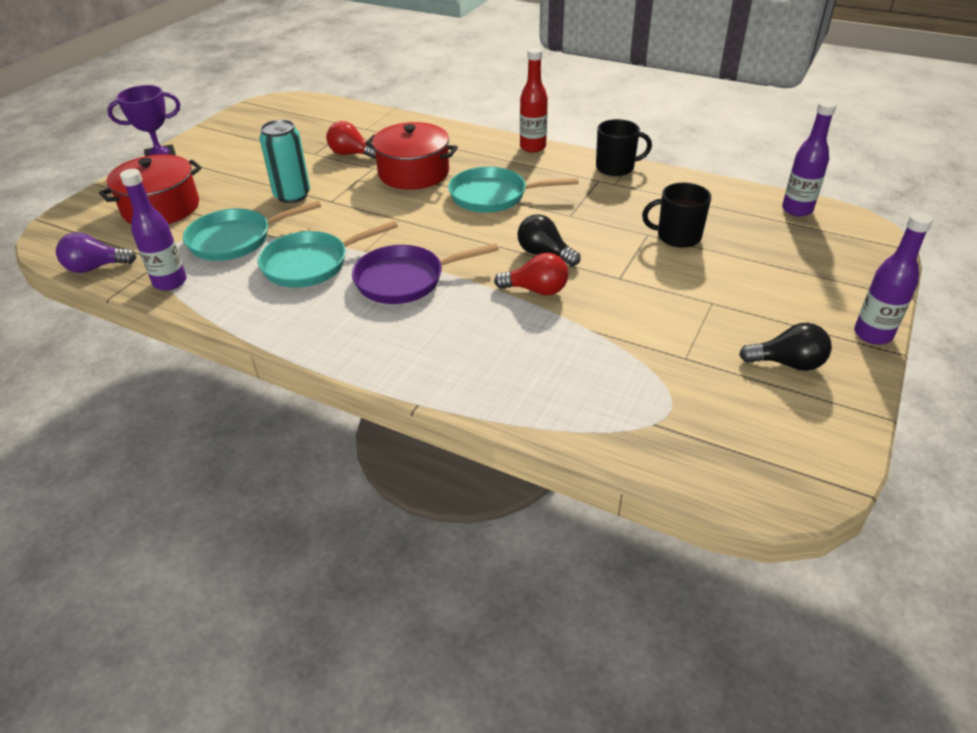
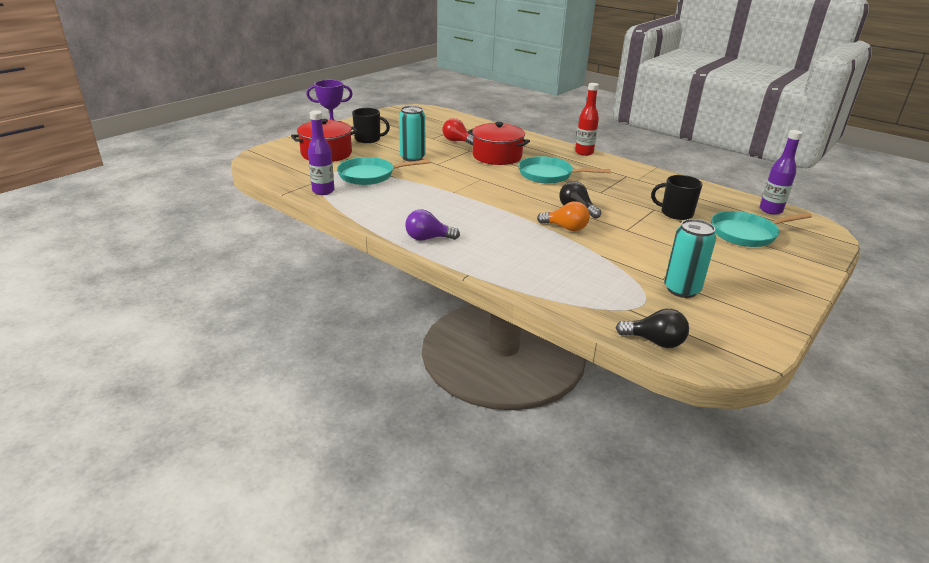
camera: 10 degrees right, 10 degrees down
purple light bulb [56,232,136,273] -> purple light bulb moved to [405,209,460,241]
turquoise pan [258,221,398,288] -> turquoise pan moved to [711,211,812,247]
purple pan [352,243,499,304] -> none
red light bulb [494,253,568,296] -> orange light bulb [537,201,590,231]
black mug [596,119,652,176] -> black mug moved to [352,108,390,143]
black light bulb [739,323,832,371] -> black light bulb moved to [616,309,689,348]
purple bottle [854,212,933,345] -> none
none -> turquoise can [664,219,716,298]

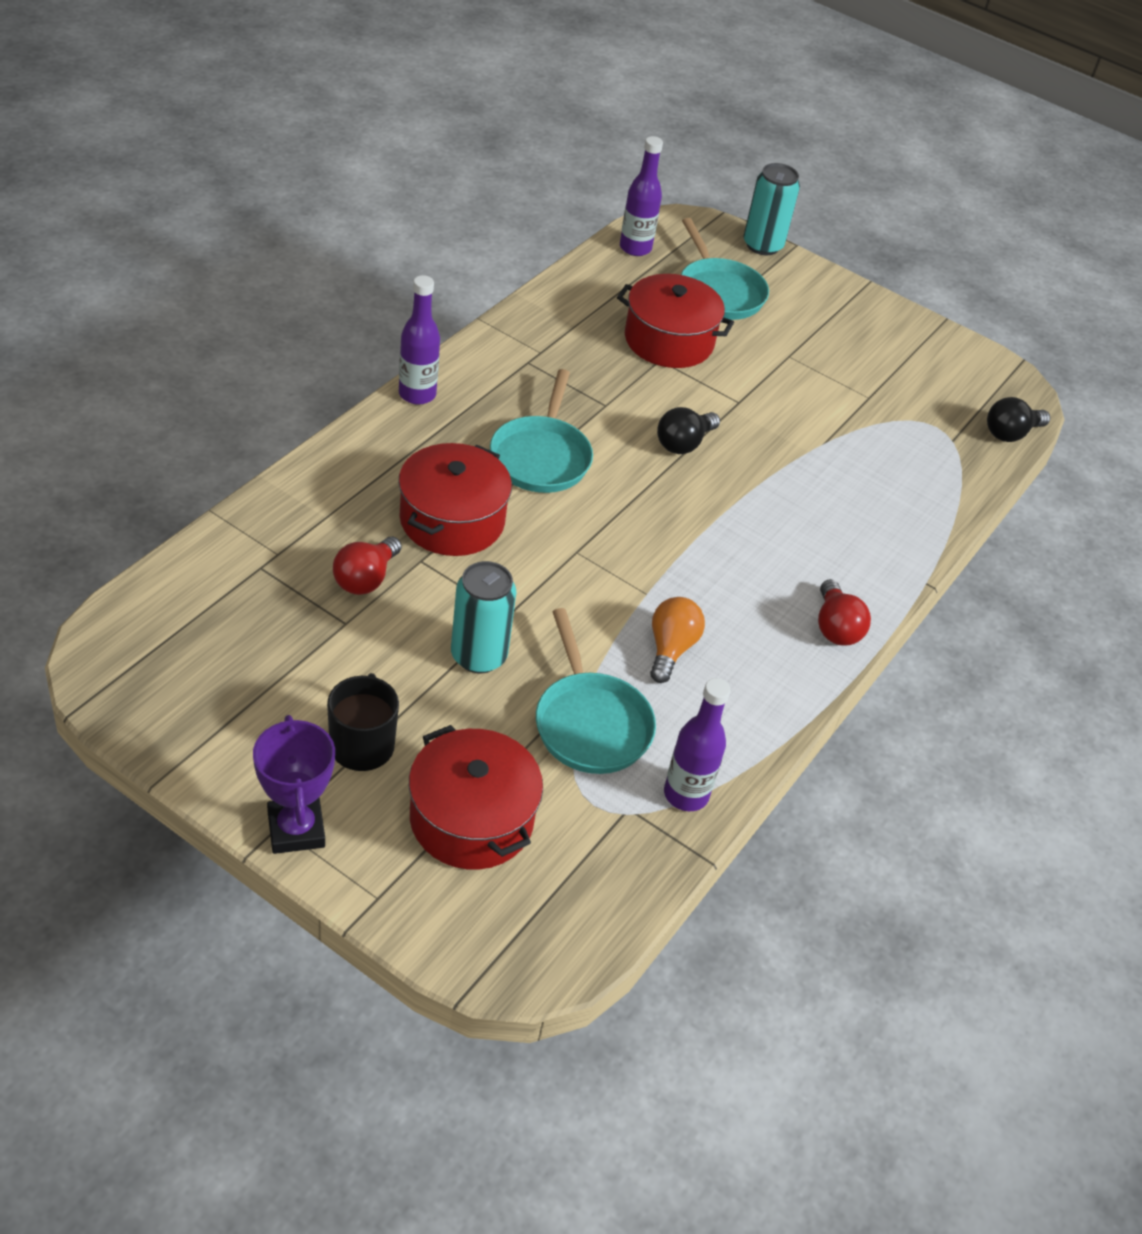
camera: 100 degrees left, 15 degrees up
purple light bulb [405,209,460,241] -> red light bulb [818,579,871,646]
orange light bulb [537,201,590,231] -> orange light bulb moved to [650,597,705,683]
red bottle [575,83,599,156] -> purple bottle [399,275,440,405]
black light bulb [616,309,689,348] -> black light bulb turned 135 degrees counterclockwise [987,397,1050,442]
black mug [651,175,703,220] -> red pot [617,274,734,368]
turquoise can [664,219,716,298] -> turquoise can moved to [743,163,800,255]

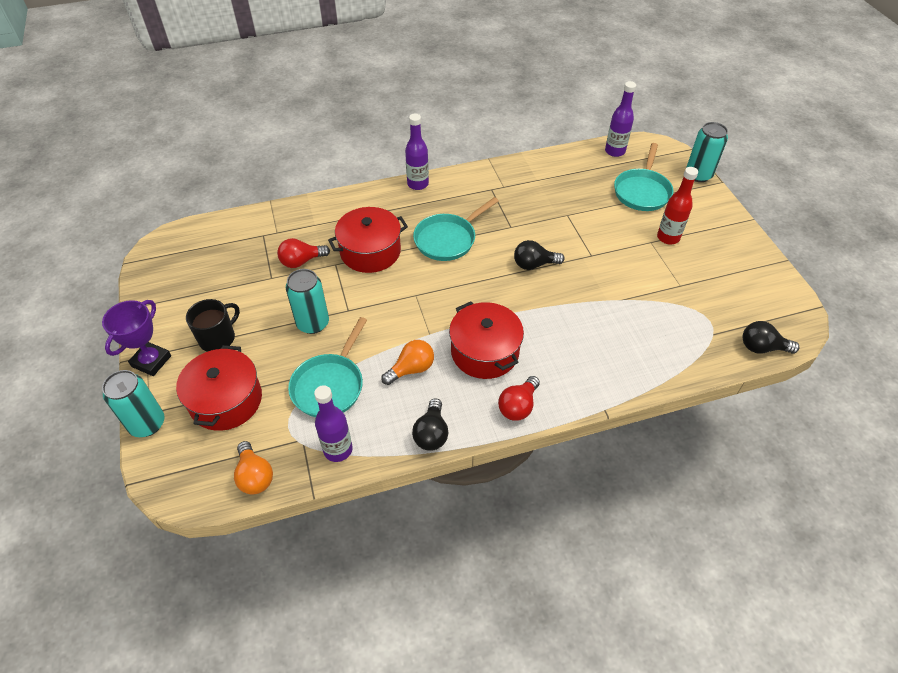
camera: 45 degrees right, 5 degrees up
red pot [617,274,734,368] -> red pot moved to [449,302,524,379]
none -> turquoise can [102,370,164,437]
none -> orange light bulb [234,441,273,495]
none -> black light bulb [412,398,448,451]
none -> red bottle [657,167,698,244]

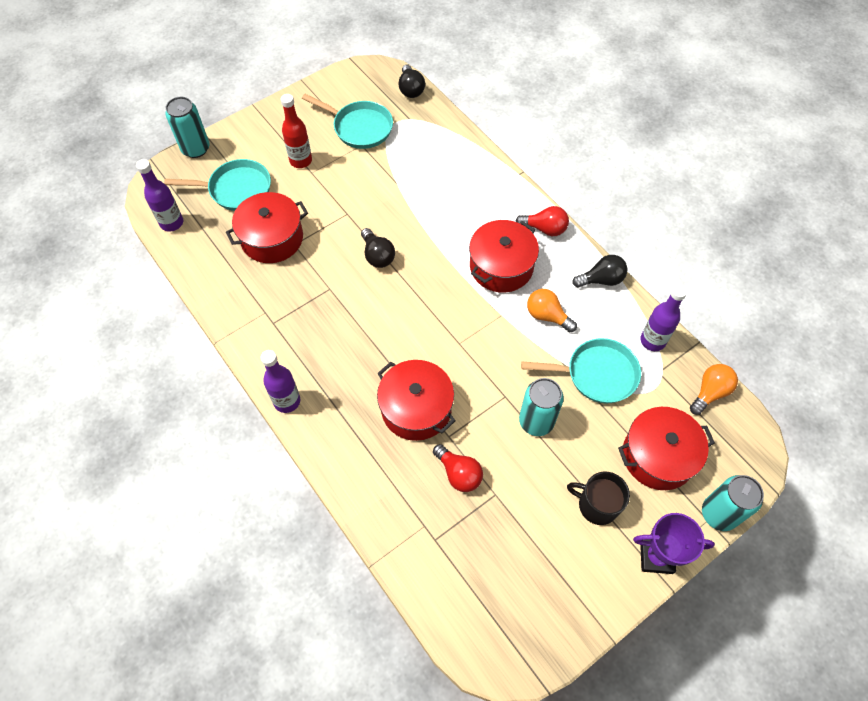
camera: 110 degrees left, 10 degrees up
turquoise pan [413,197,499,261] -> turquoise pan moved to [302,94,393,149]
none -> red pot [226,192,308,263]

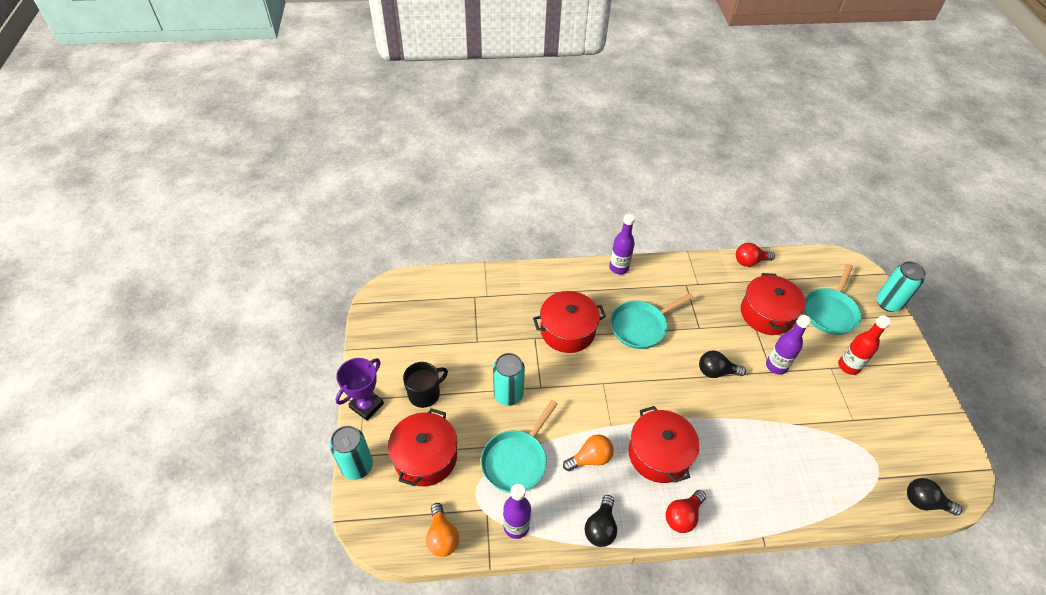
camera: 120 degrees right, 10 degrees down
purple bottle [136,159,183,232] -> purple bottle moved to [766,315,811,375]
turquoise pan [302,94,393,149] -> turquoise pan moved to [611,293,694,349]
red light bulb [433,444,483,492] -> red light bulb moved to [736,243,775,267]

